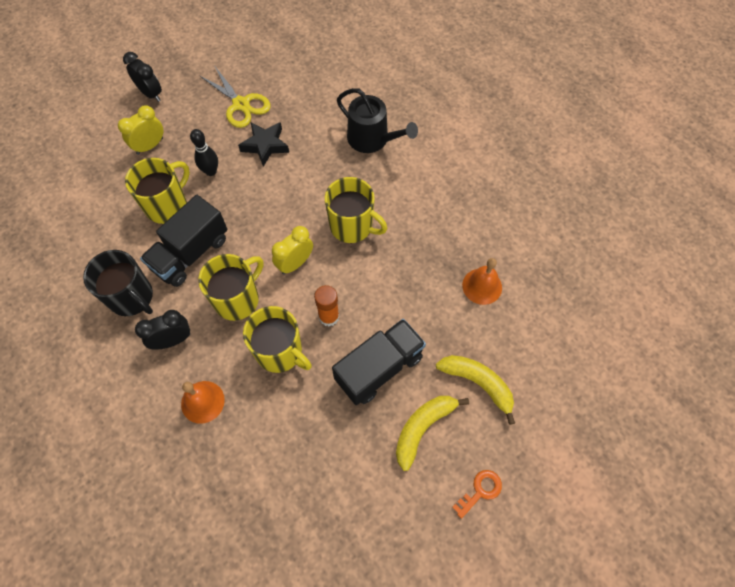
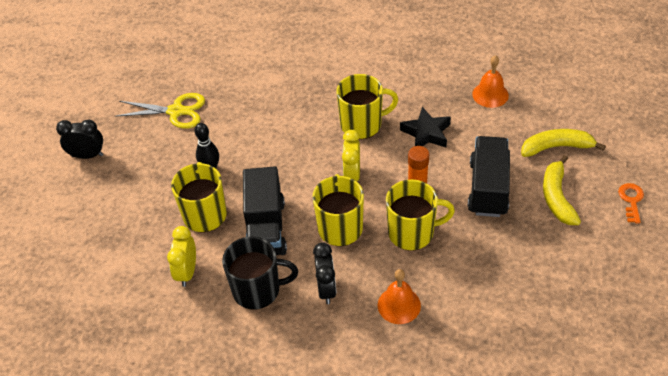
camera: 40 degrees left, 15 degrees down
yellow clock [118,105,163,155] -> yellow clock moved to [167,226,196,287]
black clock [135,310,190,350] -> black clock turned 150 degrees clockwise [313,242,336,304]
black star [238,122,289,167] -> black star moved to [400,107,451,147]
black watering can [337,88,418,153] -> none

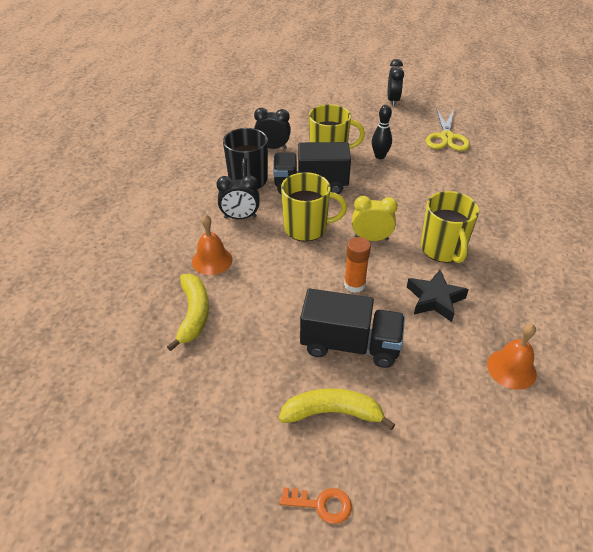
camera: 90 degrees right, 5 degrees down
yellow clock [167,226,196,287] -> black clock [254,108,291,149]
yellow mug [386,179,455,250] -> none
yellow banana [521,129,606,157] -> yellow banana moved to [167,274,209,351]

